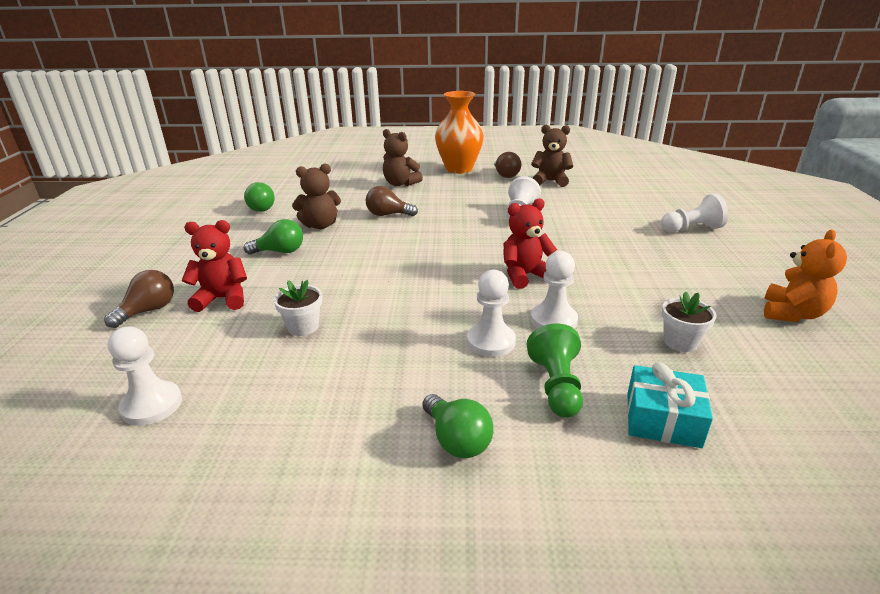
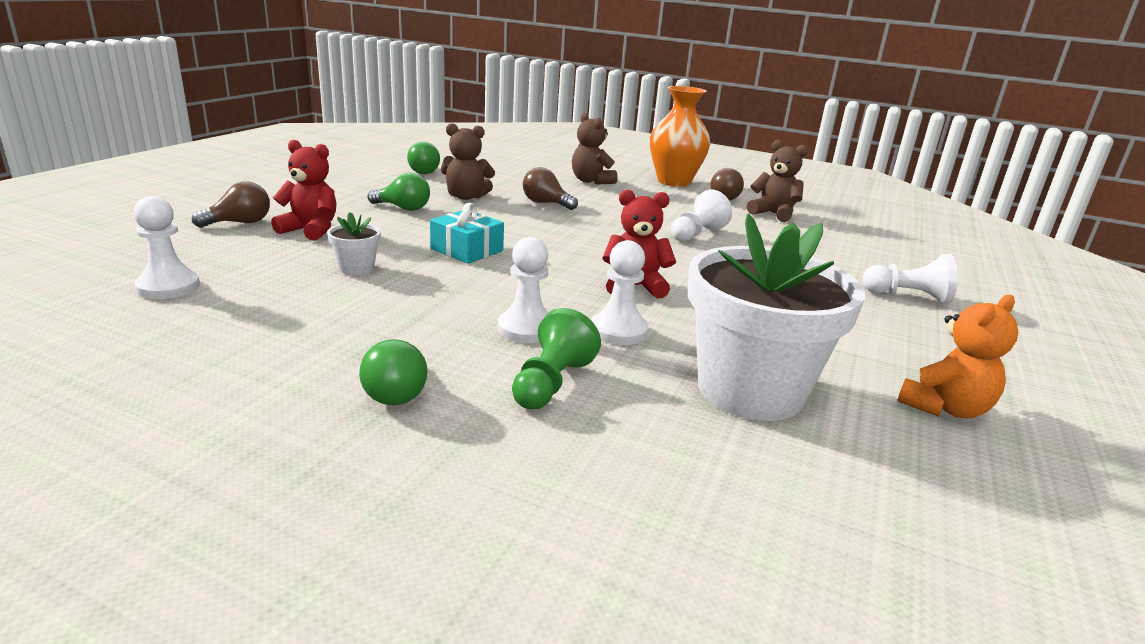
camera: 20 degrees right, 5 degrees down
turquoise gift [627,362,713,448] -> turquoise gift moved to [430,203,504,264]
white flower pot [662,292,717,352] -> white flower pot [688,214,865,421], size x2.46

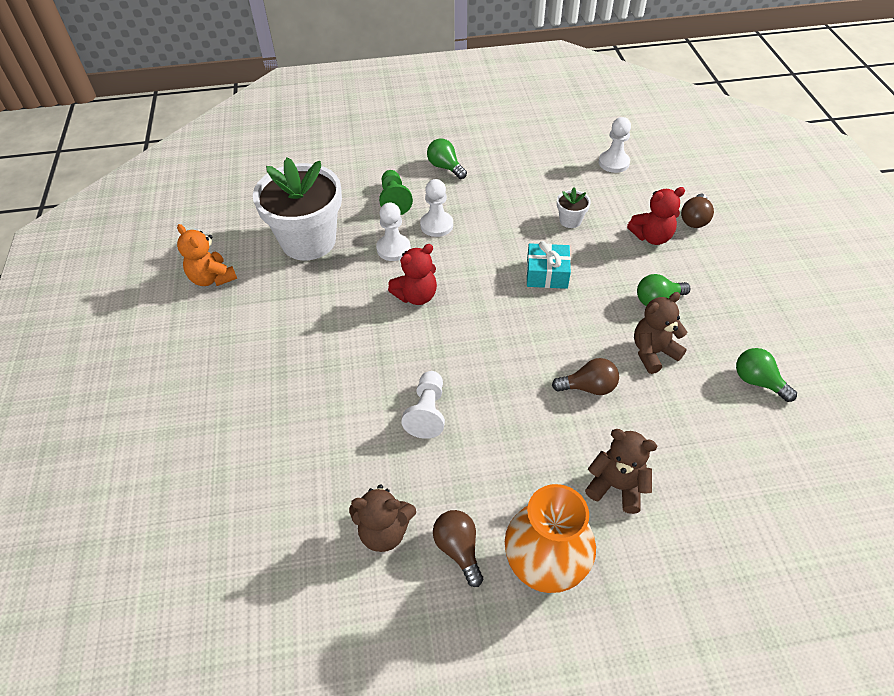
camera: 150 degrees right, 25 degrees up
white pawn [862,254,958,303] -> none
orange teddy bear [897,295,1018,418] -> orange teddy bear turned 60 degrees counterclockwise [177,224,237,286]

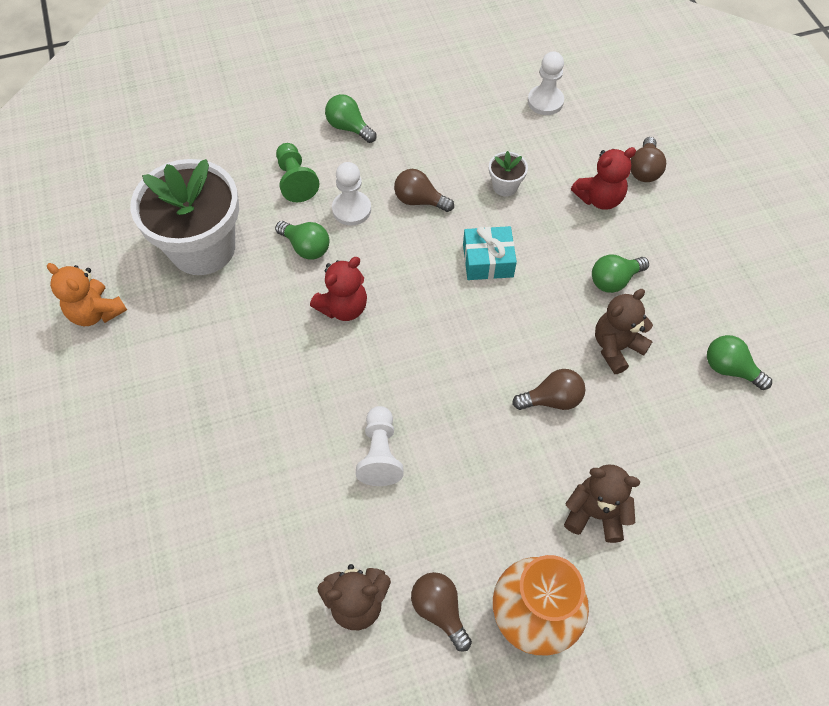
camera: 10 degrees left, 10 degrees up
white pawn [376,203,411,261] -> green light bulb [275,221,330,259]
none -> brown light bulb [394,169,454,212]

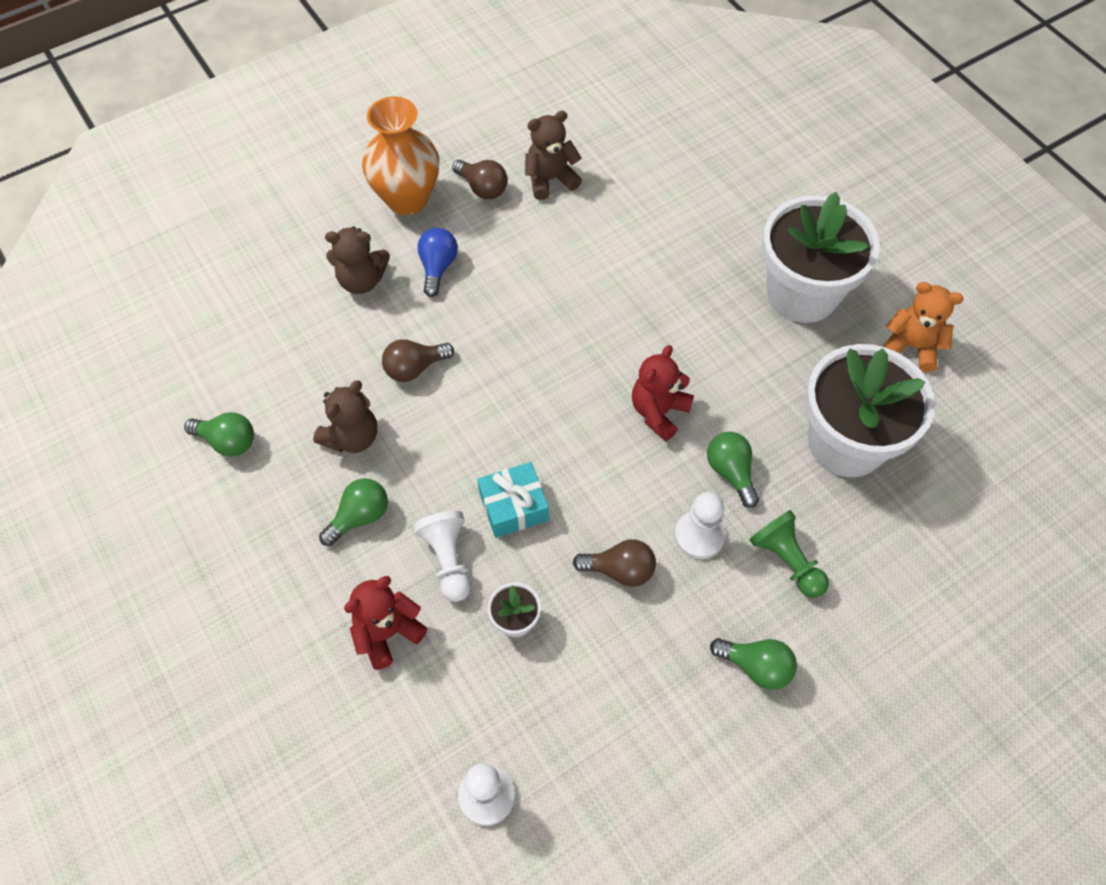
camera: 165 degrees right, 0 degrees up
green light bulb [275,221,330,259] -> green light bulb turned 45 degrees clockwise [707,432,759,508]
white pawn [356,406,404,486] -> white pawn moved to [413,511,471,602]
brown light bulb [631,137,666,182] -> none
none -> blue light bulb [418,228,458,297]
none -> white flower pot [762,192,880,323]

